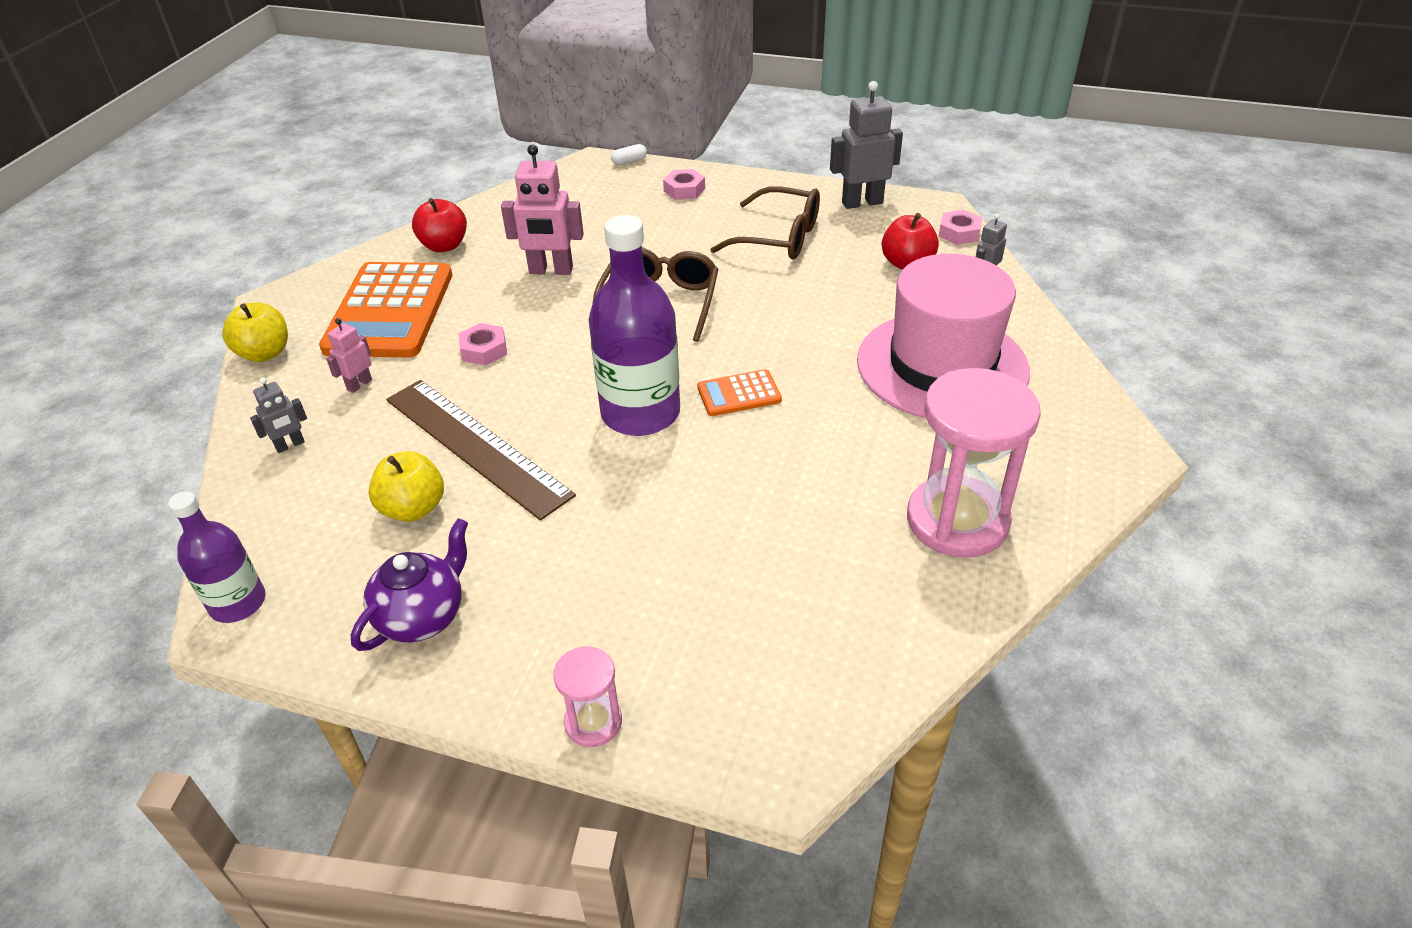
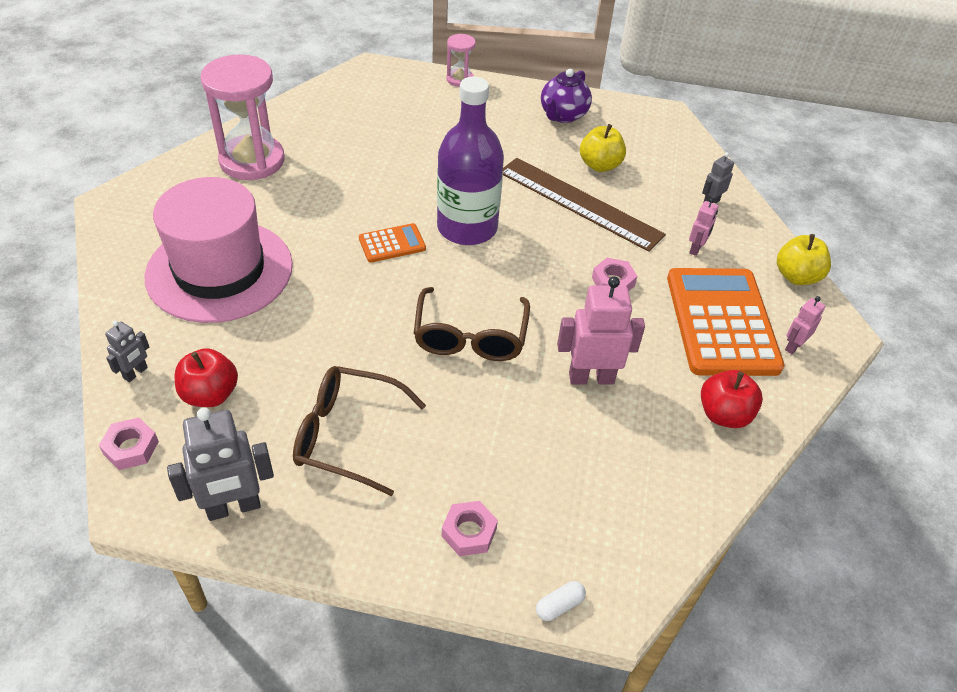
camera: 170 degrees right, 5 degrees up
purple bottle [168,491,266,623] -> none
none -> pink robot [785,296,825,354]

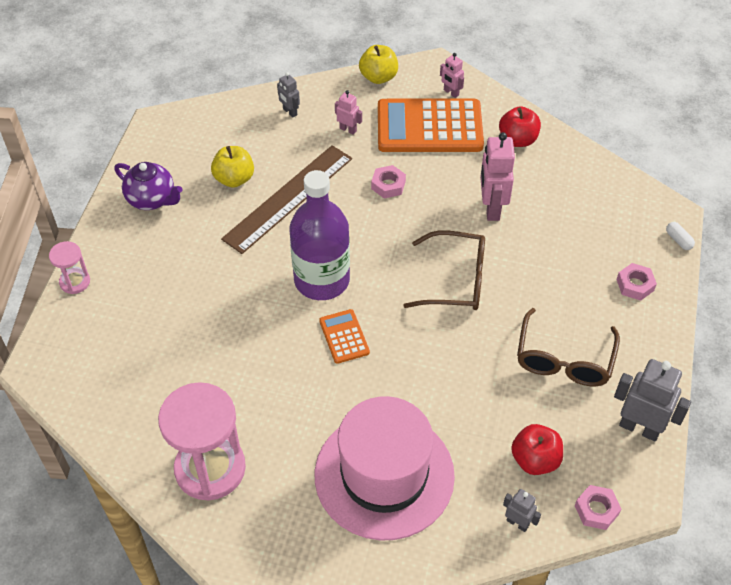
camera: 85 degrees left, 5 degrees up
grey robot [167,408,274,521] -> grey robot turned 45 degrees counterclockwise [614,359,691,441]

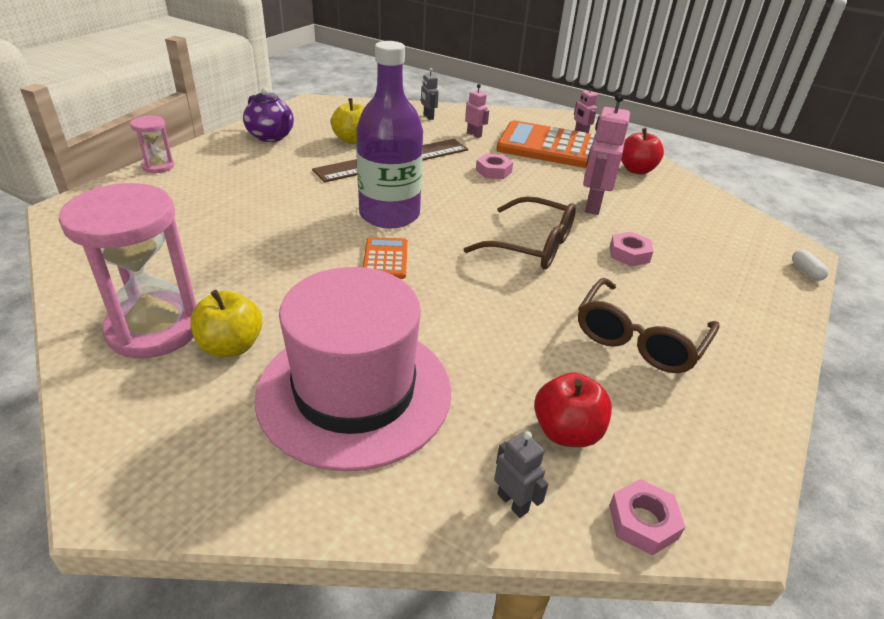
camera: 15 degrees right, 15 degrees down
yellow apple [359,45,398,84] -> yellow apple moved to [190,290,262,357]
grey robot [614,359,691,441] -> none
pink nut [616,263,657,301] -> pink nut moved to [610,232,653,267]

